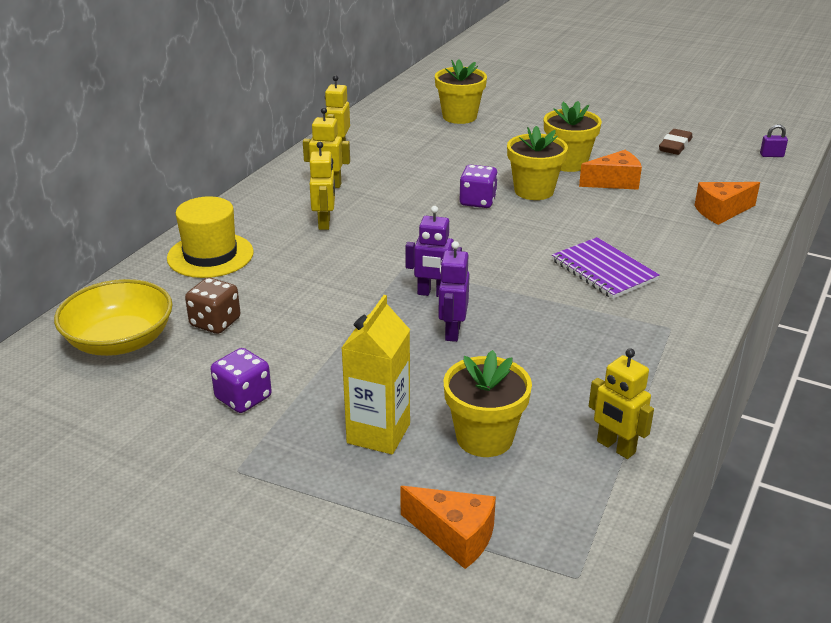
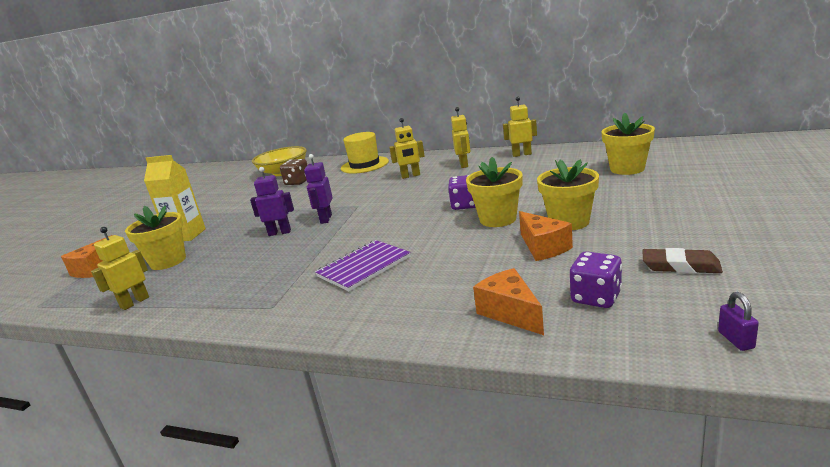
camera: 85 degrees right, 10 degrees down
purple dice [211,348,272,413] -> purple dice moved to [570,251,622,308]

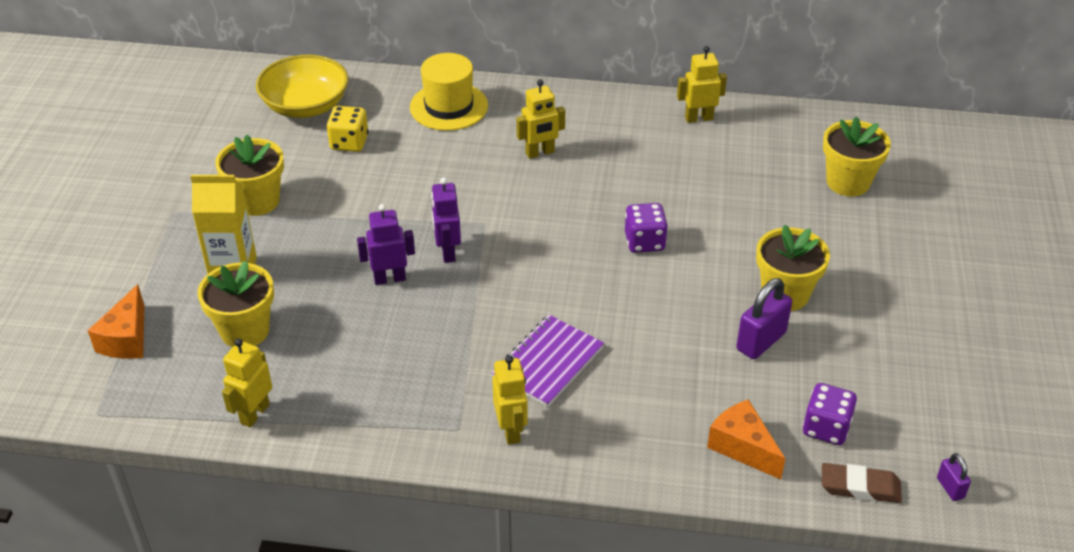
camera: 15 degrees left, 20 degrees up
brown dice [280,159,307,185] -> yellow dice [327,106,369,152]
yellow robot [451,107,470,168] -> yellow robot moved to [492,355,528,445]
yellow flower pot [466,157,523,227] -> yellow flower pot moved to [215,135,284,216]
orange cheese [519,211,573,261] -> purple padlock [737,278,792,359]
brown eraser [643,248,723,273] -> brown eraser moved to [822,463,902,503]

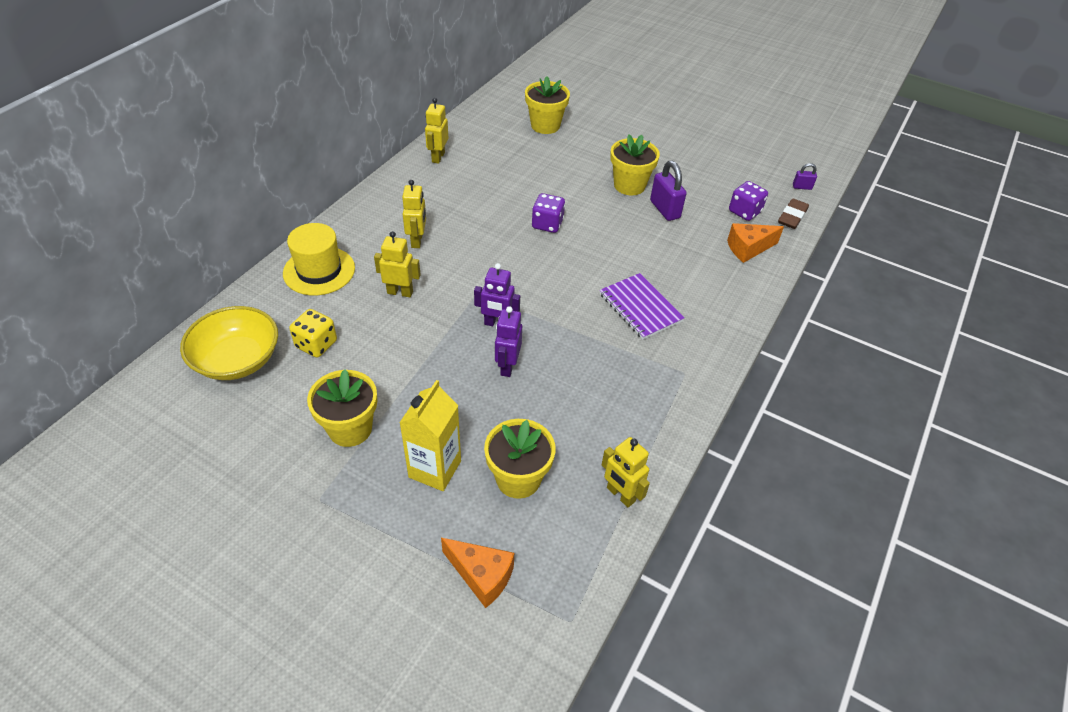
camera: 70 degrees left, 5 degrees up
yellow robot [492,355,528,445] -> yellow robot moved to [374,231,421,297]

